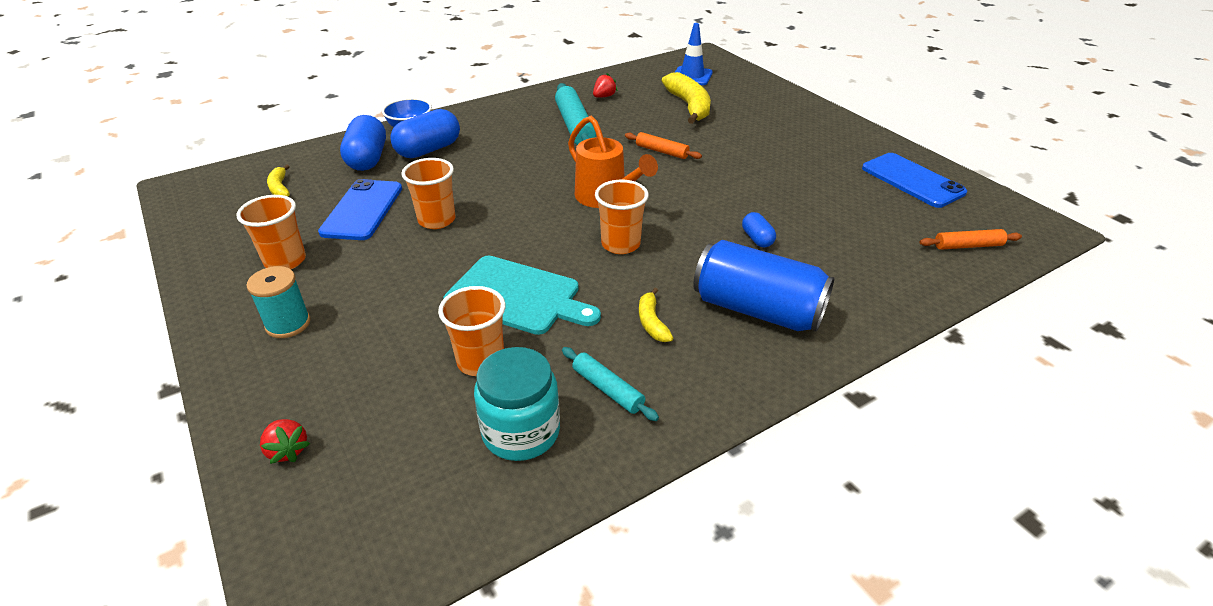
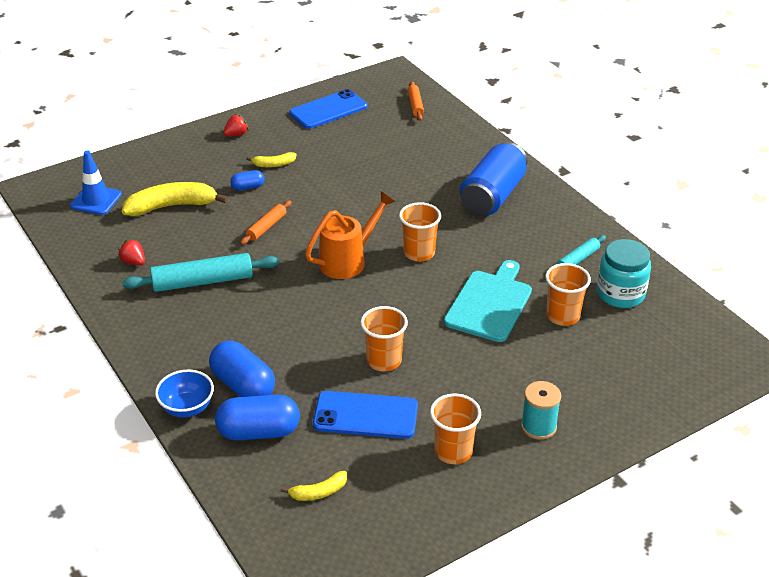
camera: 90 degrees left, 0 degrees up
red strawberry [260,419,310,464] -> red strawberry moved to [223,114,249,136]
yellow banana [639,288,673,342] -> yellow banana moved to [246,152,296,167]
blue capsule [742,212,776,247] -> blue capsule moved to [230,170,265,191]

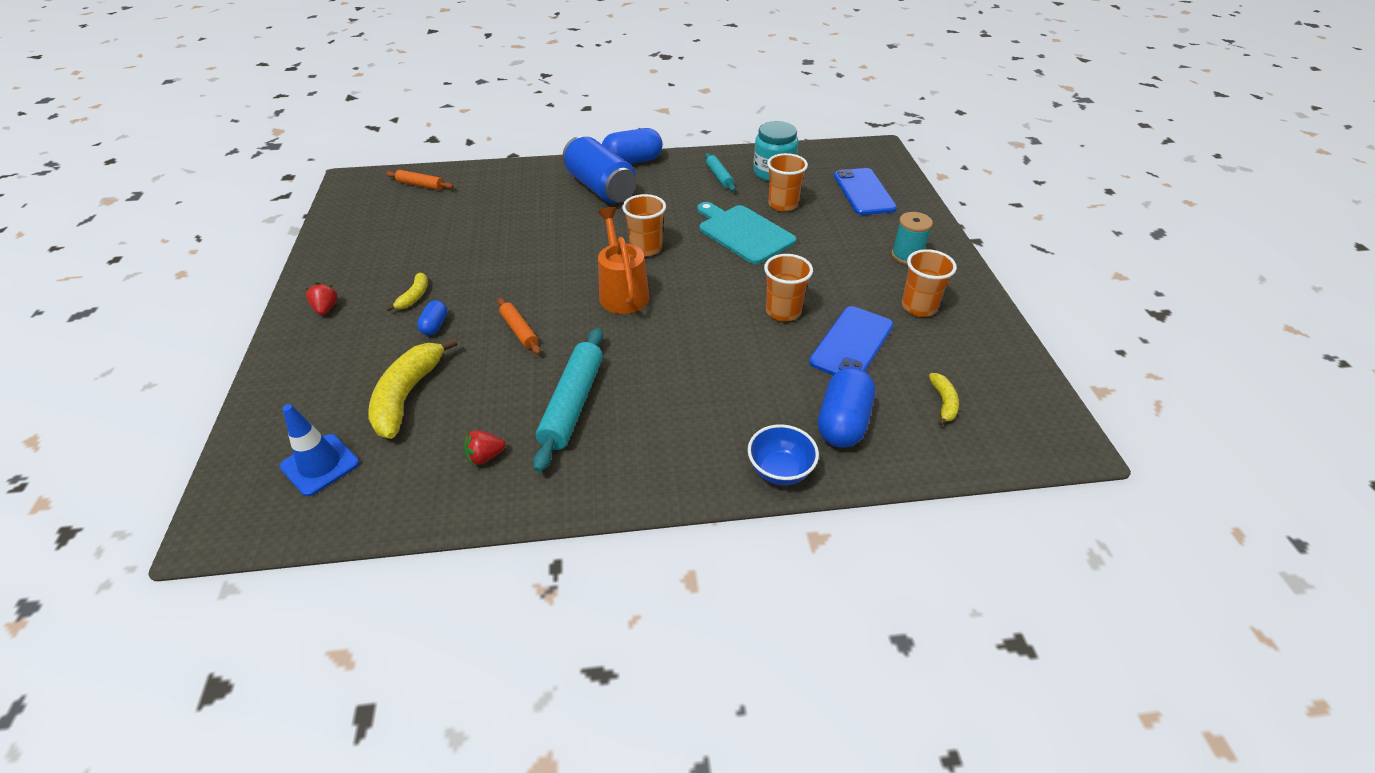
camera: 65 degrees left, 5 degrees up
blue capsule [209,341,275,397] -> blue capsule moved to [602,128,663,164]
blue phone [289,89,367,129] -> blue phone moved to [834,168,897,215]

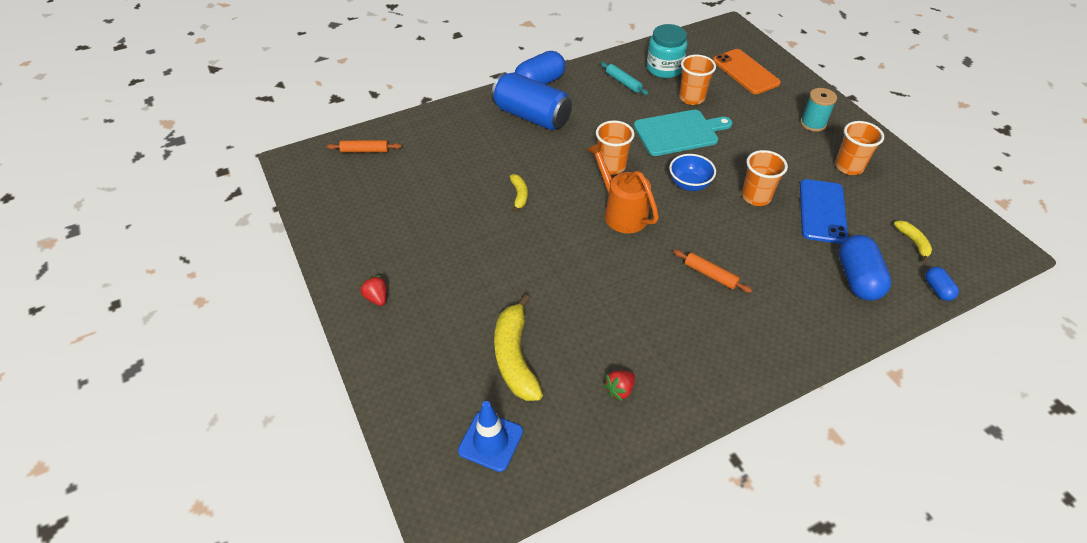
camera: 20 degrees left, 5 degrees up
yellow banana [386,272,428,311] -> yellow banana moved to [510,174,528,212]
blue capsule [417,300,448,335] -> blue capsule moved to [925,267,959,301]
orange rolling pin [497,298,541,355] -> orange rolling pin moved to [673,250,752,293]
turquoise rolling pin [533,328,603,472] -> none
turquoise cutting board [697,202,796,264] -> turquoise cutting board turned 135 degrees clockwise [634,110,733,156]
blue bowl [748,424,819,485] -> blue bowl moved to [669,154,716,191]
blue phone [834,168,897,215] -> orange phone [713,49,781,94]

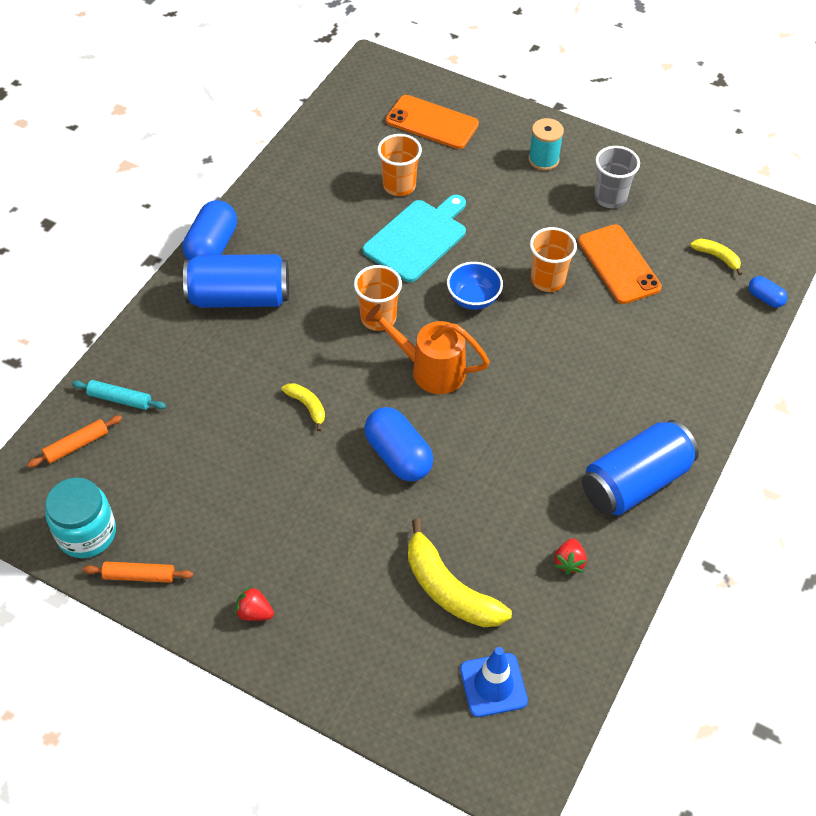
camera: 35 degrees left, 5 degrees up
turquoise rolling pin [600,62,649,95] -> turquoise rolling pin moved to [72,380,166,410]
turquoise jar [646,24,687,78] -> turquoise jar moved to [45,477,116,558]
orange rolling pin [673,250,752,293] -> orange rolling pin moved to [83,562,193,583]
blue phone [800,179,848,244] -> orange phone [578,224,662,304]
orange cup [835,121,884,175] -> grey cup [594,146,640,208]
blue capsule [839,235,891,301] -> blue capsule moved to [364,407,433,481]
none -> blue can [582,420,699,515]

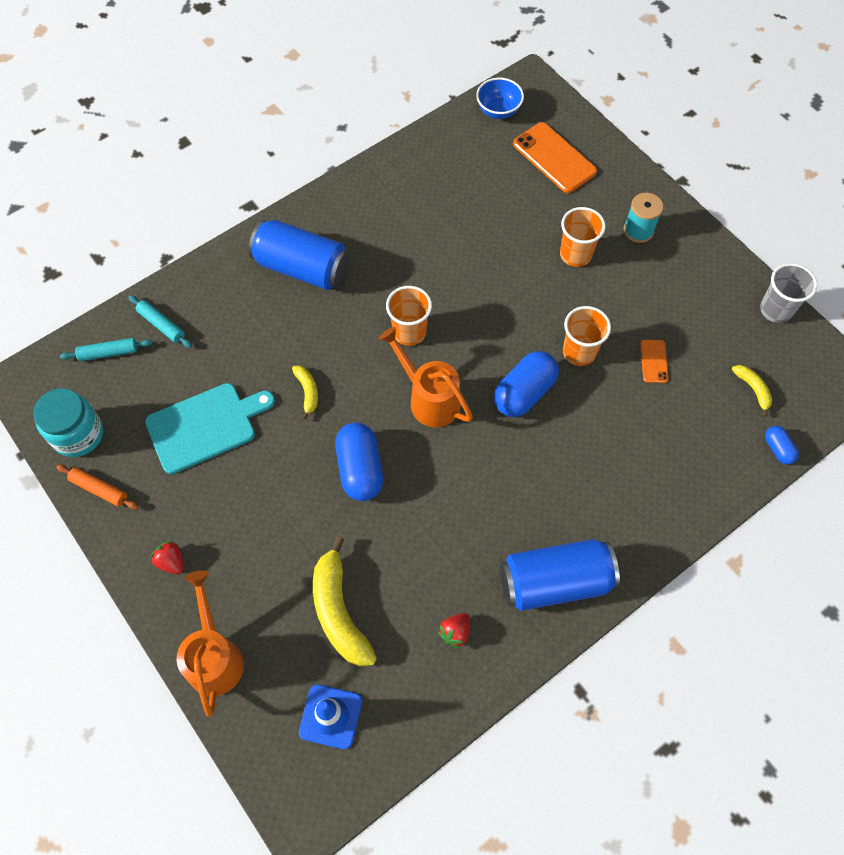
camera: 25 degrees right, 10 degrees up
orange rolling pin [27,415,122,468] -> turquoise rolling pin [60,338,153,361]
blue capsule [183,200,237,260] -> blue capsule moved to [494,351,559,417]
turquoise cutting board [362,195,466,282] -> turquoise cutting board moved to [145,383,275,474]
orange cup [377,134,422,196] -> orange cup moved to [560,207,606,267]
blue bowl [447,262,503,310] -> blue bowl moved to [476,78,524,119]
orange phone [578,224,662,304] -> orange phone [640,340,669,383], size x0.51
grey cup [594,146,640,208] -> grey cup moved to [760,263,817,323]
none -> orange watering can [177,570,244,717]

